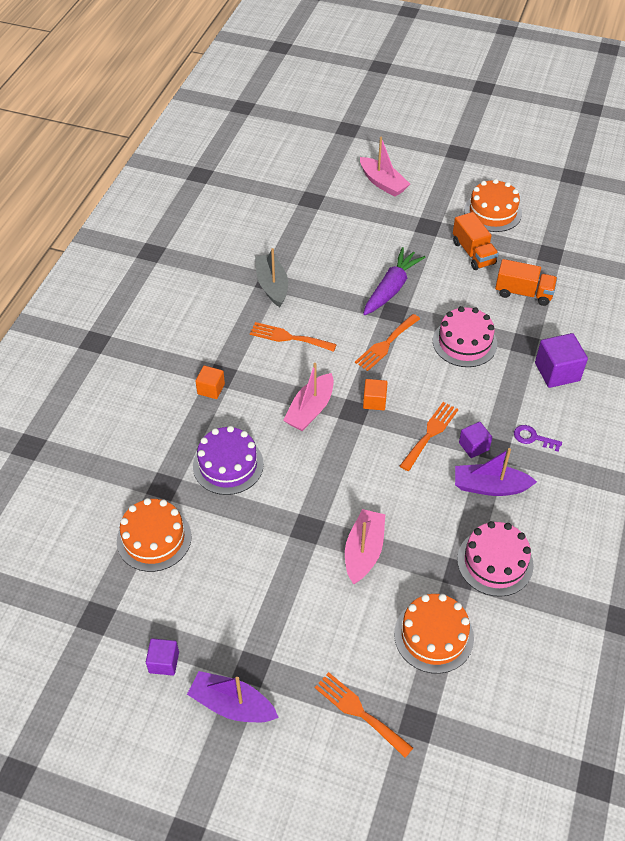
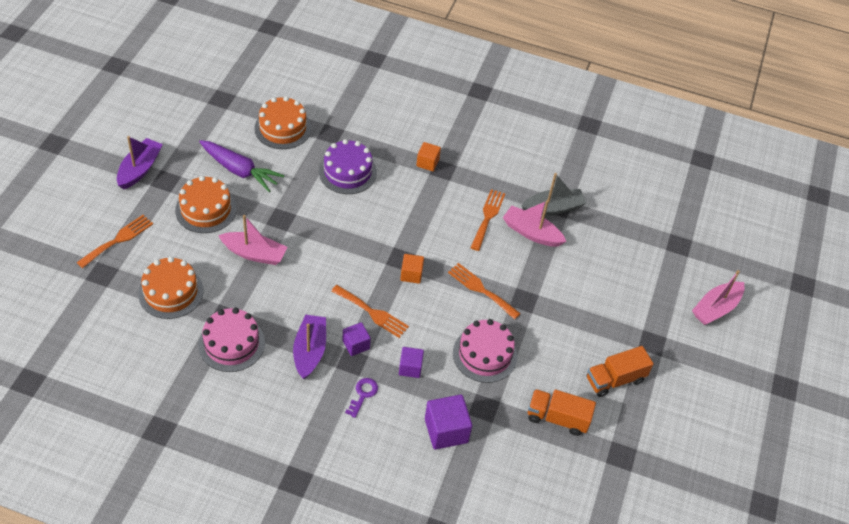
camera: 85 degrees right, 0 degrees up
purple cube [146,638,179,676] -> purple cube moved to [399,347,424,378]
pink boat [283,363,334,431] -> pink boat moved to [503,200,566,247]
purple carrot [363,247,426,315] -> purple carrot moved to [199,140,284,192]
orange cake [464,179,522,232] -> orange cake moved to [175,176,237,233]
orange truck [495,259,557,306] -> orange truck turned 90 degrees clockwise [528,389,596,436]

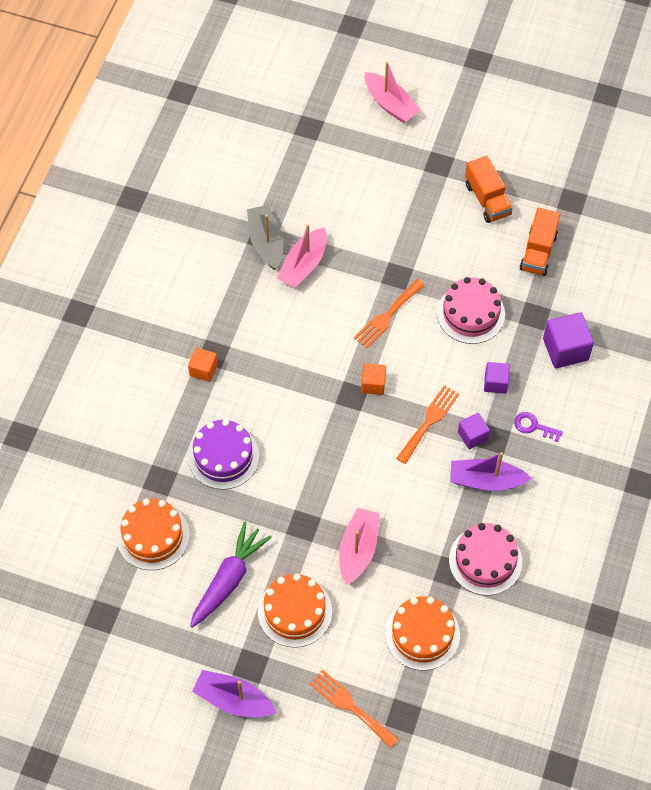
camera: 85 degrees left, 10 degrees up
orange fork [470,189,505,251] -> none

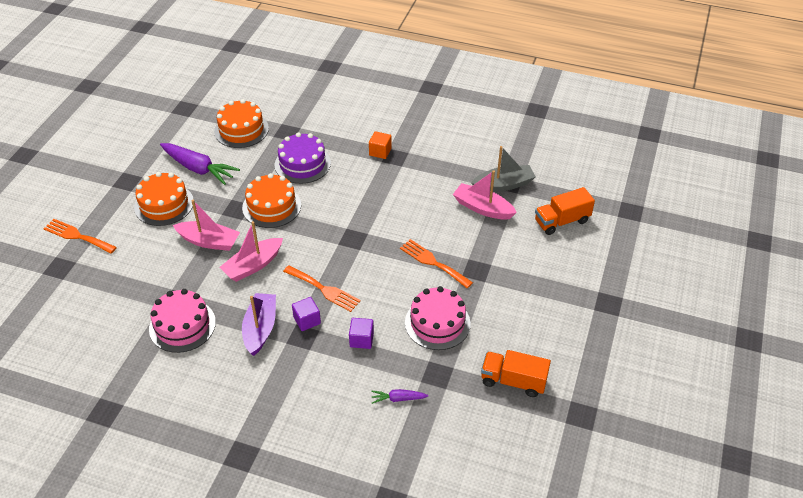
camera: 90 degrees right, 15 degrees down
purple boat [192,670,276,717] -> none
orange fork [309,669,398,748] -> orange fork turned 105 degrees counterclockwise [44,219,117,254]
orange cube [361,363,386,395] -> none
pink boat [365,62,421,123] -> pink boat moved to [220,221,283,282]
orange cake [385,596,460,670] -> orange cake moved to [242,173,301,228]
orange truck [465,156,513,223] -> orange truck moved to [535,187,595,235]
purple key [514,412,563,442] -> none
purple cube [543,313,594,369] -> purple carrot [371,389,428,404]

